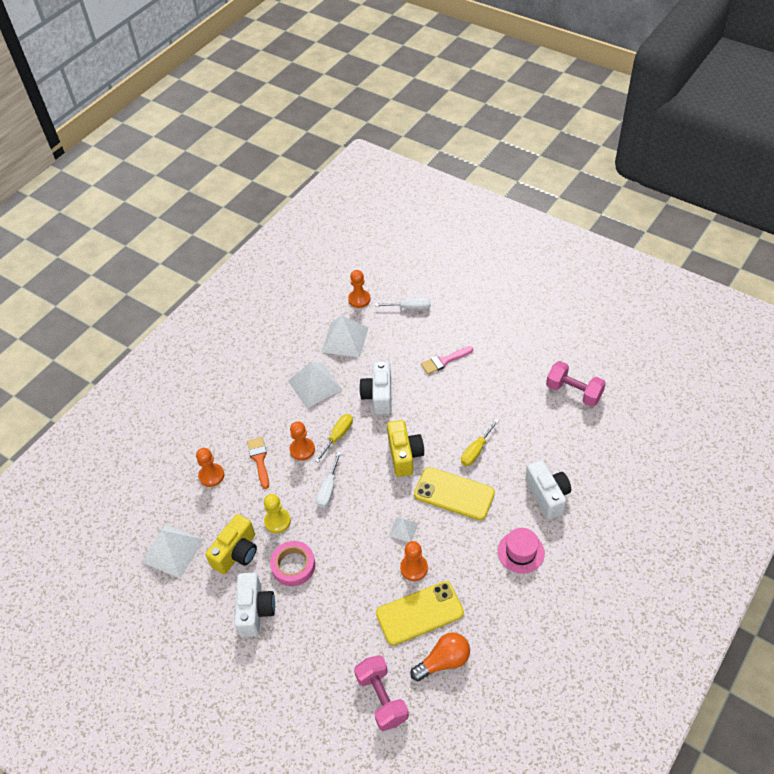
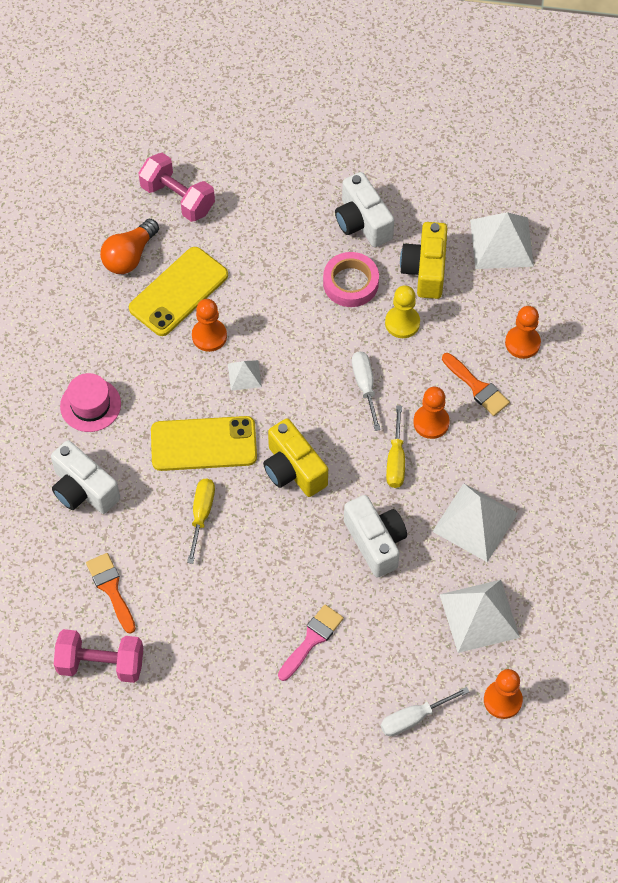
camera: 150 degrees right, 10 degrees up
none -> orange brush [86,553,136,634]

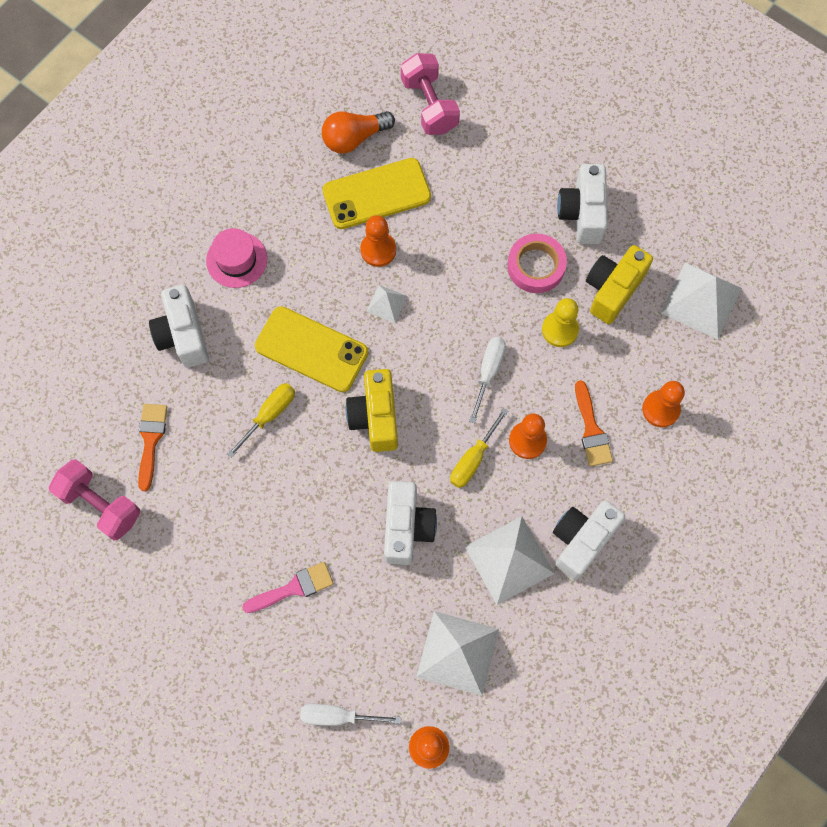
camera: 30 degrees right, 10 degrees up
none -> white camera [553,500,625,580]

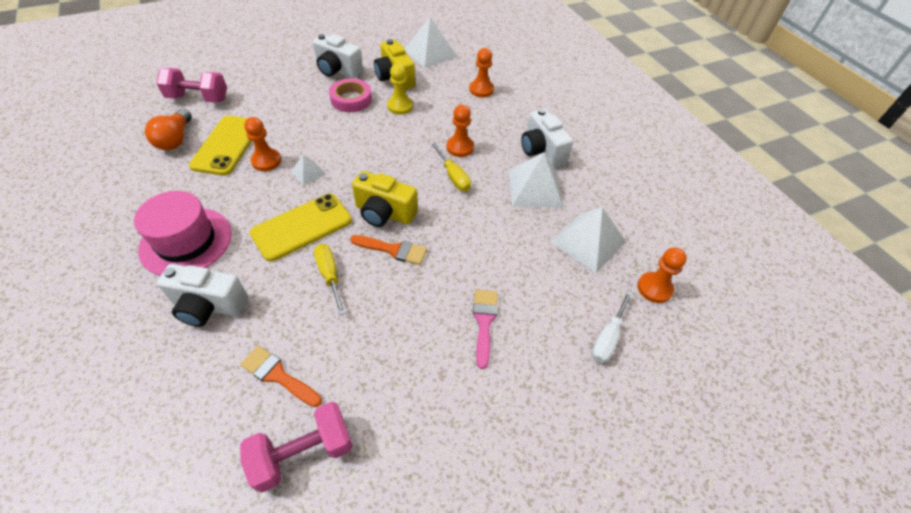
camera: 65 degrees left, 20 degrees down
pink hat [206,228,267,288] -> pink hat [134,191,232,276], size x1.55
white camera [384,481,437,565] -> none
white screwdriver [469,337,506,423] -> none
orange brush [575,380,613,467] -> orange brush moved to [350,235,427,265]

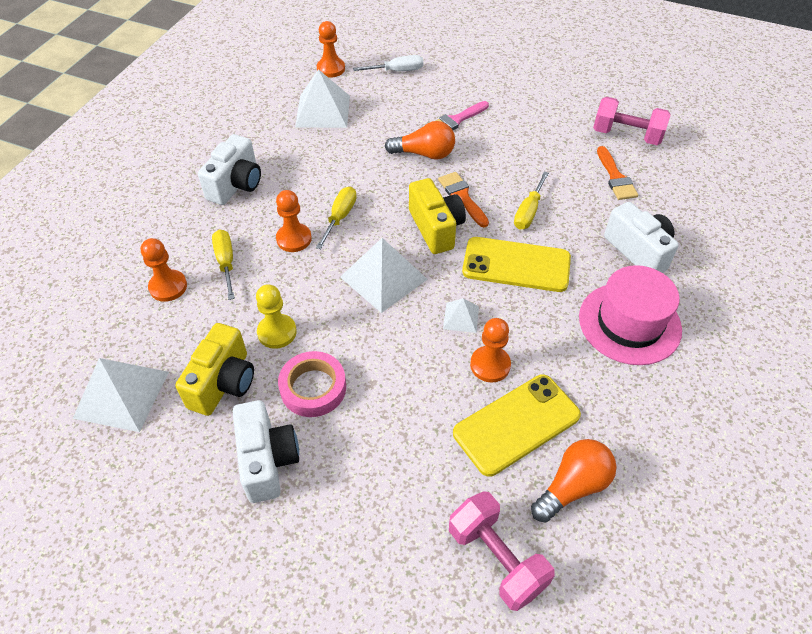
camera: 130 degrees left, 0 degrees up
white pyramid [509,152,563,207] -> white pyramid moved to [340,238,428,313]
none -> yellow screwdriver [212,229,235,300]
none -> orange light bulb [385,121,455,160]

